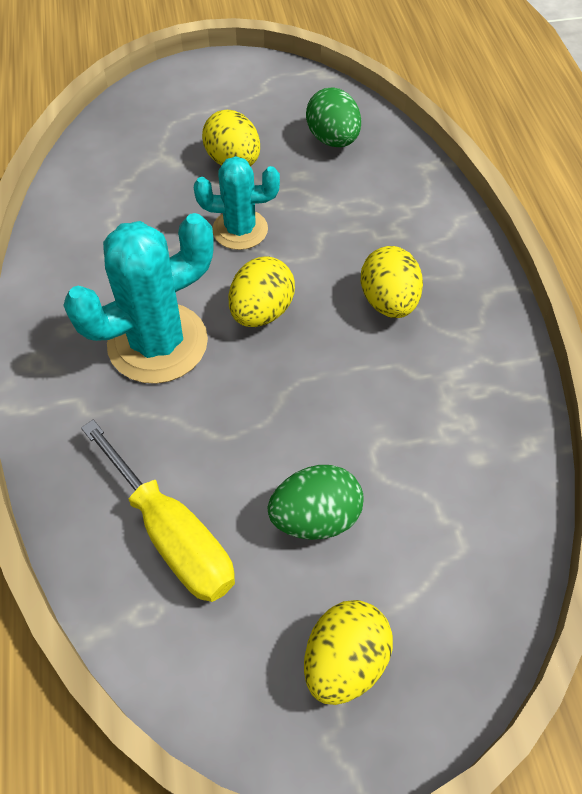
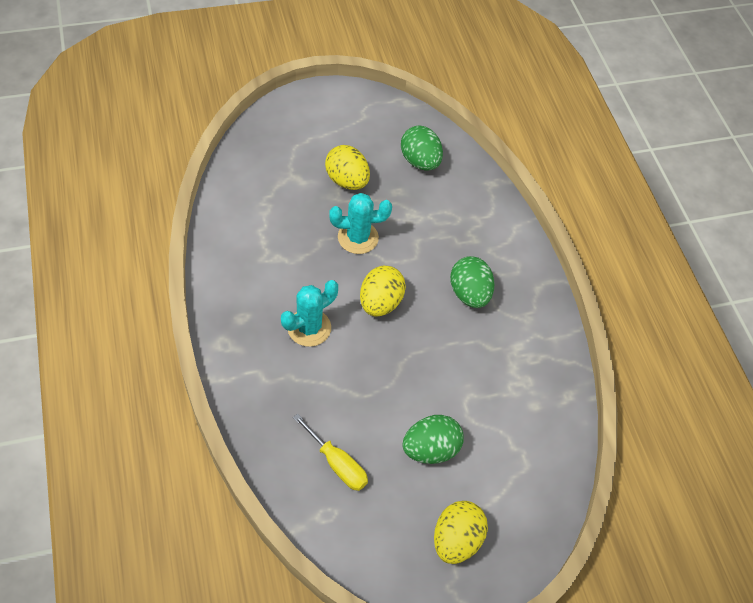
camera: 10 degrees left, 0 degrees up
turquoise cactus [63,213,213,384] -> turquoise cactus [281,280,338,347], size x0.62
yellow screwdriver [81,420,235,602] -> yellow screwdriver [293,413,368,491], size x0.65
yellow egg [361,246,423,318] -> green egg [450,256,494,308]

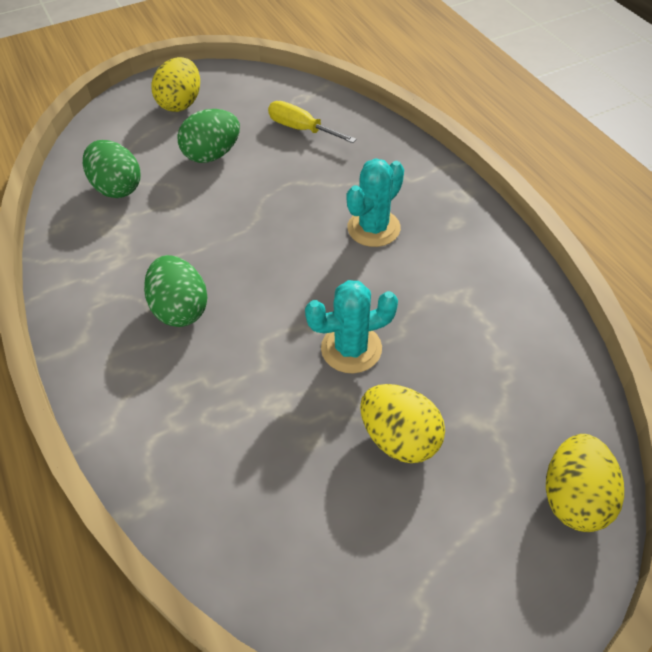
camera: 175 degrees right, 5 degrees down
yellow egg [360,266,406,317] -> yellow egg moved to [546,434,624,532]
green egg [401,125,443,171] -> green egg moved to [83,140,141,198]

